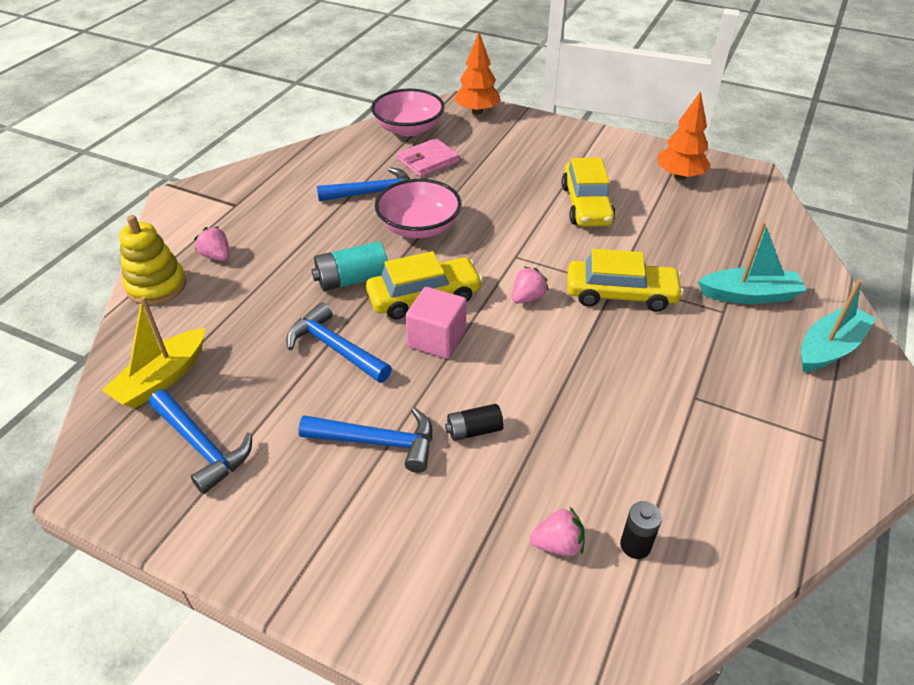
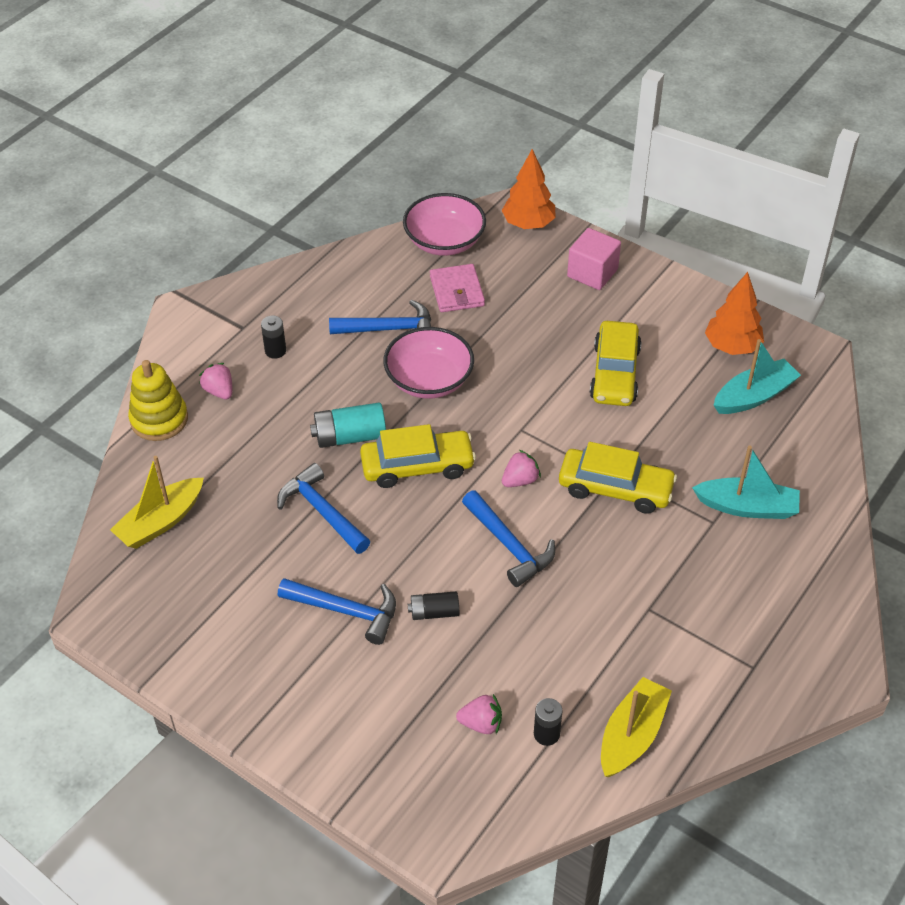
camera: 10 degrees right, 5 degrees up
blue hammer [149,390,252,494] -> blue hammer moved to [462,490,555,587]
pink wallet [397,138,459,177] -> pink wallet turned 75 degrees counterclockwise [430,264,485,312]
pink cube [405,287,466,359] -> pink cube moved to [567,228,621,290]
turquoise boat [801,279,876,372] -> turquoise boat moved to [713,339,801,414]
none -> black battery [261,316,286,359]
none -> yellow boat [601,677,672,777]

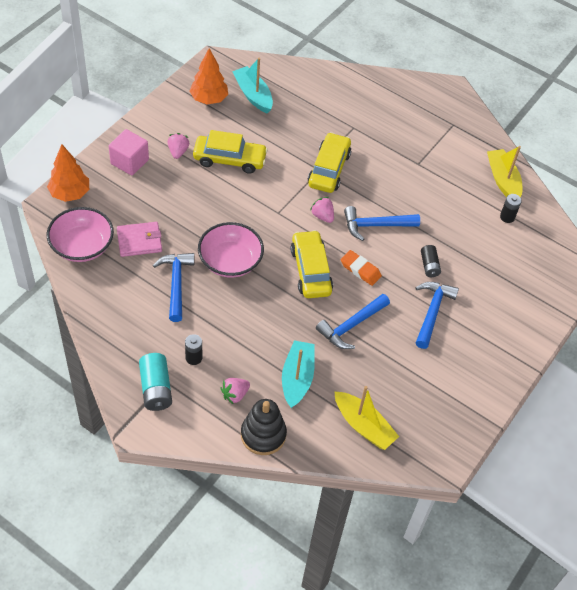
camera: 95 degrees left, 5 degrees up
yellow stacking toy [128,360,188,441] -> black stacking toy [241,399,287,455]
turquoise battery [310,403,386,448] -> turquoise battery moved to [139,353,172,411]
pink strawberry [456,694,502,734] -> pink strawberry moved to [167,133,189,159]
blue hammer [462,490,555,587] -> blue hammer turned 150 degrees counterclockwise [344,206,420,241]
yellow boat [601,677,672,777] -> yellow boat turned 45 degrees clockwise [487,146,522,197]
turquoise boat [692,446,800,519] -> turquoise boat moved to [282,340,315,408]
none -> orange eraser [341,250,382,286]

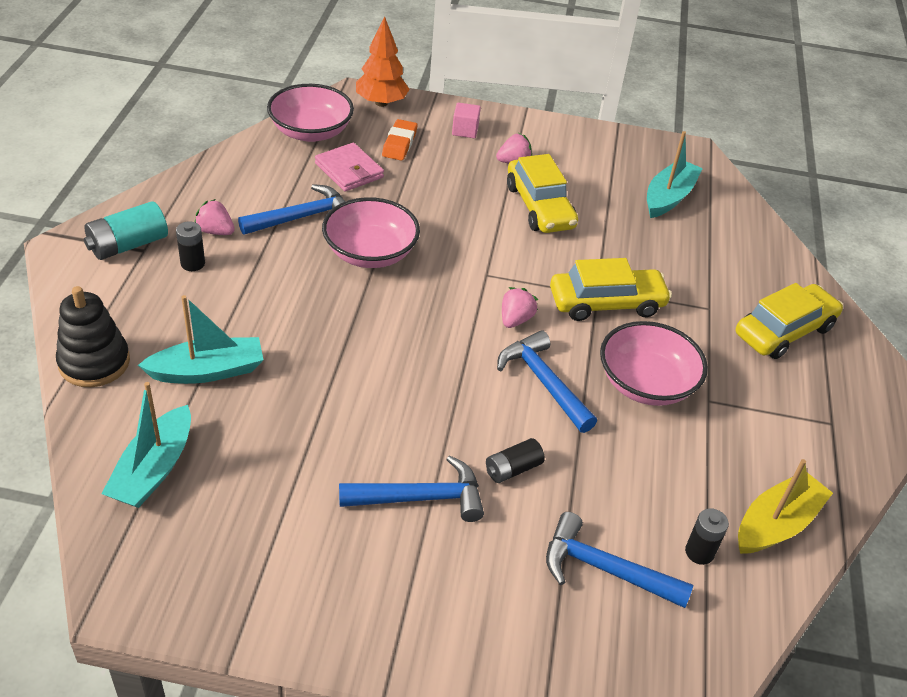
camera: 65 degrees right, 10 degrees down
pink cube [109,129,149,176] -> pink cube [452,103,481,138], size x0.64
orange tree [189,48,228,105] -> none
pink strawberry [221,378,250,404] -> pink strawberry moved to [195,199,235,235]
yellow car [290,230,333,298] -> yellow car moved to [736,283,843,359]
blue hammer [316,294,390,349] -> blue hammer moved to [546,512,693,608]
yellow boat [334,386,399,450] -> turquoise boat [101,382,191,508]
orange eraser [341,250,382,286] -> orange eraser moved to [382,119,417,161]
none -> pink bowl [600,321,708,406]

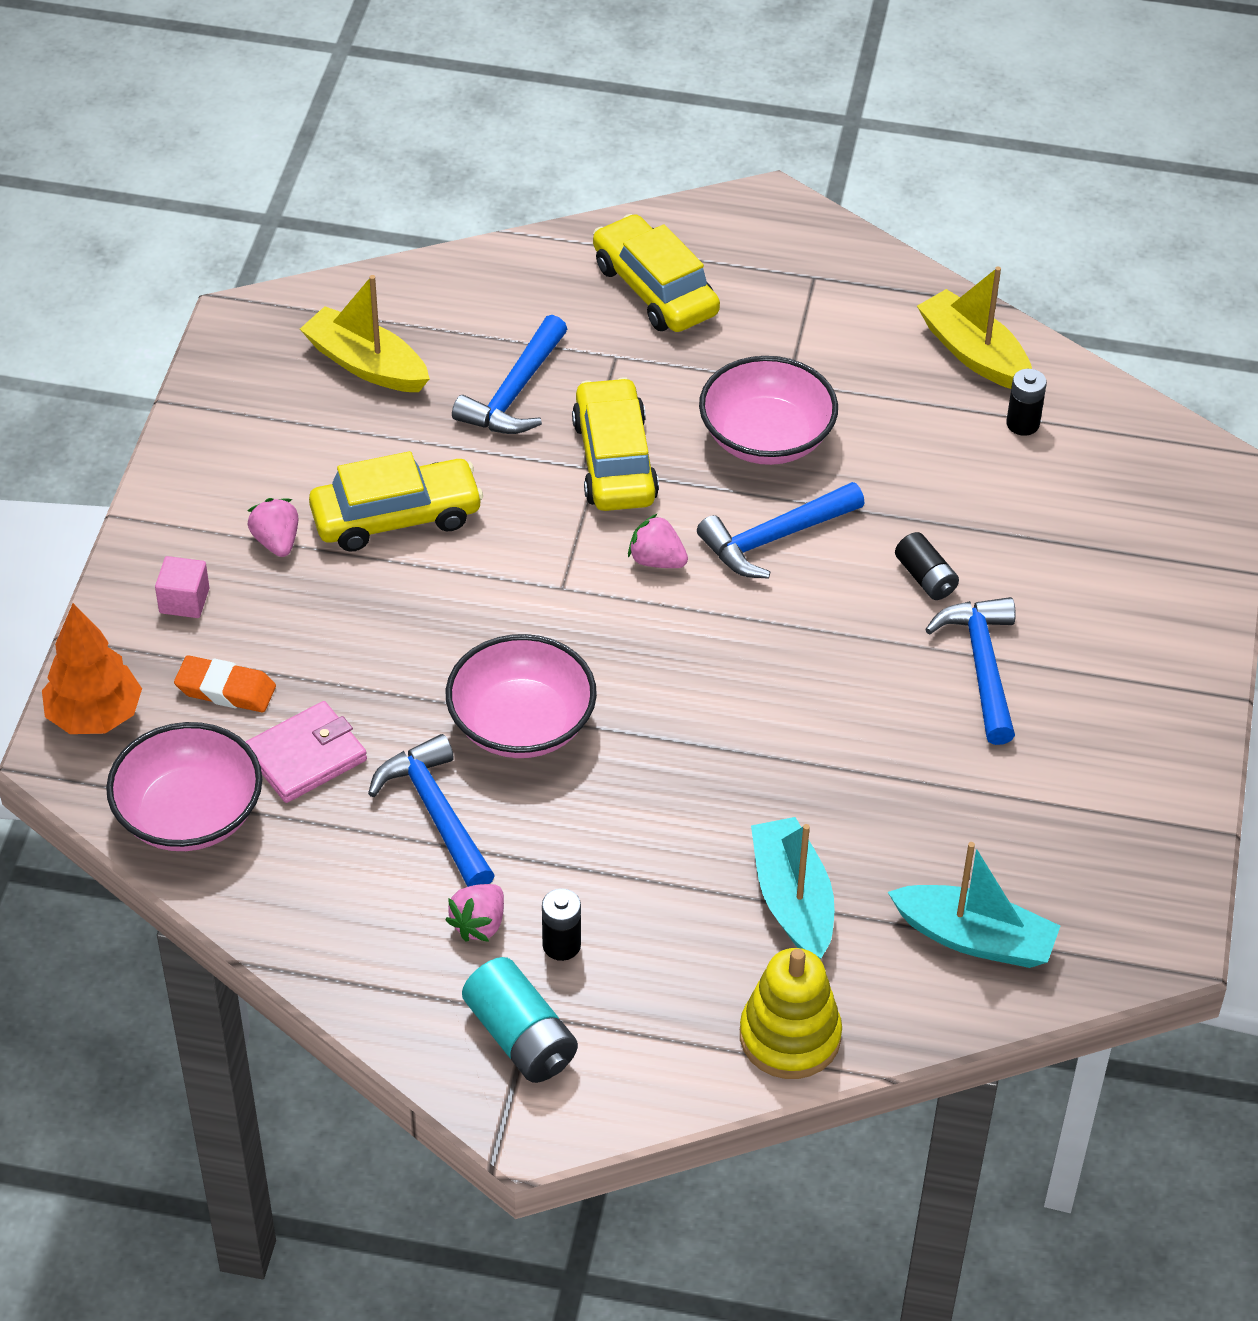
camera: 85 degrees left, 5 degrees up
black stacking toy [56,286,130,387] -> yellow stacking toy [740,948,842,1079]
blue hammer [546,512,693,608] -> blue hammer moved to [452,315,567,434]
turquoise boat [647,131,703,218] -> yellow boat [300,275,430,392]

